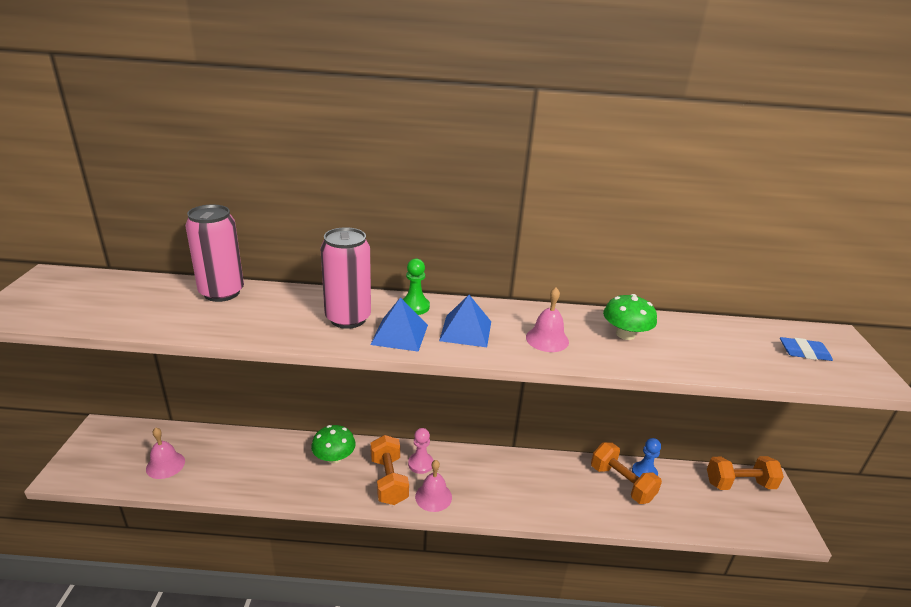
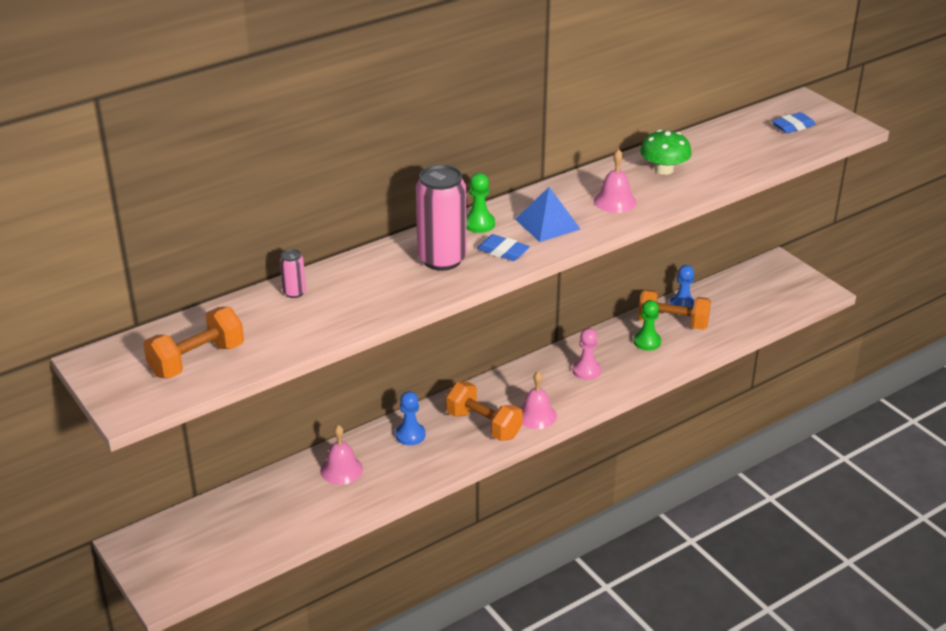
camera: 35 degrees left, 5 degrees up
pink bell [146,428,185,479] -> pink bell moved to [320,425,363,485]
pink can [185,205,244,302] -> pink can [280,249,306,298], size x0.46
green mushroom [311,425,356,464] -> blue pawn [395,391,426,445]
blue pyramid [370,297,428,352] -> blue eraser [477,234,530,261]
pink pawn [408,428,434,474] -> pink pawn moved to [573,328,601,380]
orange dumbbell [707,456,784,490] -> orange dumbbell moved to [143,307,244,378]
none -> green pawn [633,300,661,351]

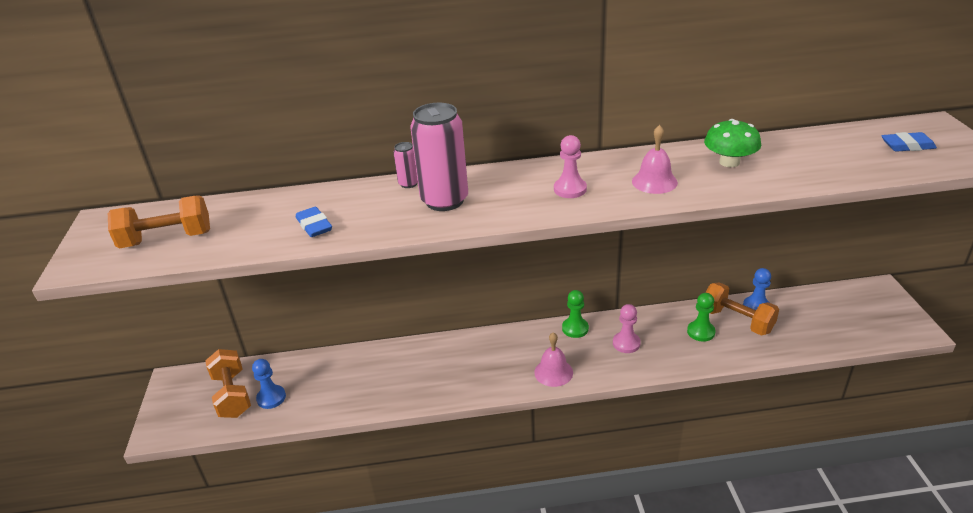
camera: 30 degrees right, 0 degrees up
pink can [280,249,306,298] -> pink can moved to [393,142,418,188]
pink bell [320,425,363,485] -> none
blue pawn [395,391,426,445] -> blue pawn moved to [252,359,286,409]
orange dumbbell [446,381,523,441] -> orange dumbbell moved to [205,349,251,418]
green pawn [466,173,495,233] -> green pawn moved to [562,290,589,338]
blue eraser [477,234,530,261] -> blue eraser moved to [296,207,332,237]
blue pyramid [515,187,580,242] -> pink pawn [554,135,587,198]

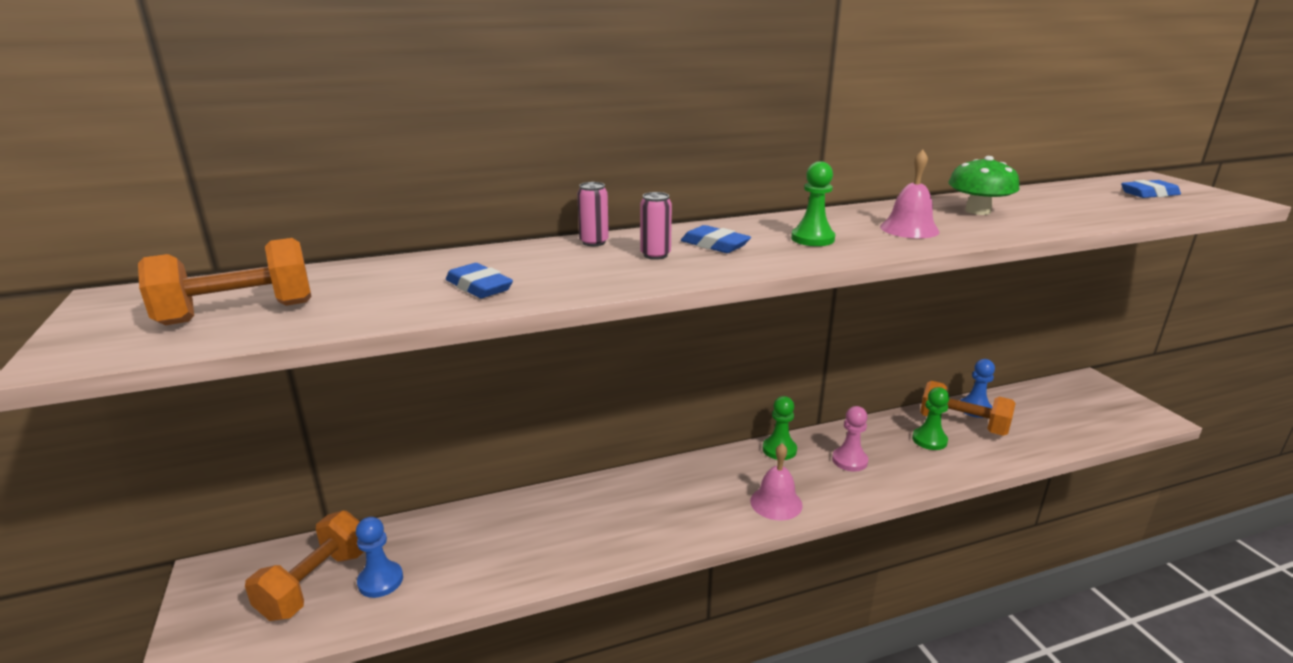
camera: 15 degrees left, 10 degrees down
orange dumbbell [205,349,251,418] -> orange dumbbell turned 60 degrees clockwise [245,510,364,621]
pink can [410,103,468,211] -> pink can [640,192,672,260], size x0.46
pink pawn [554,135,587,198] -> green pawn [791,161,835,246]
none -> blue eraser [681,225,751,253]

